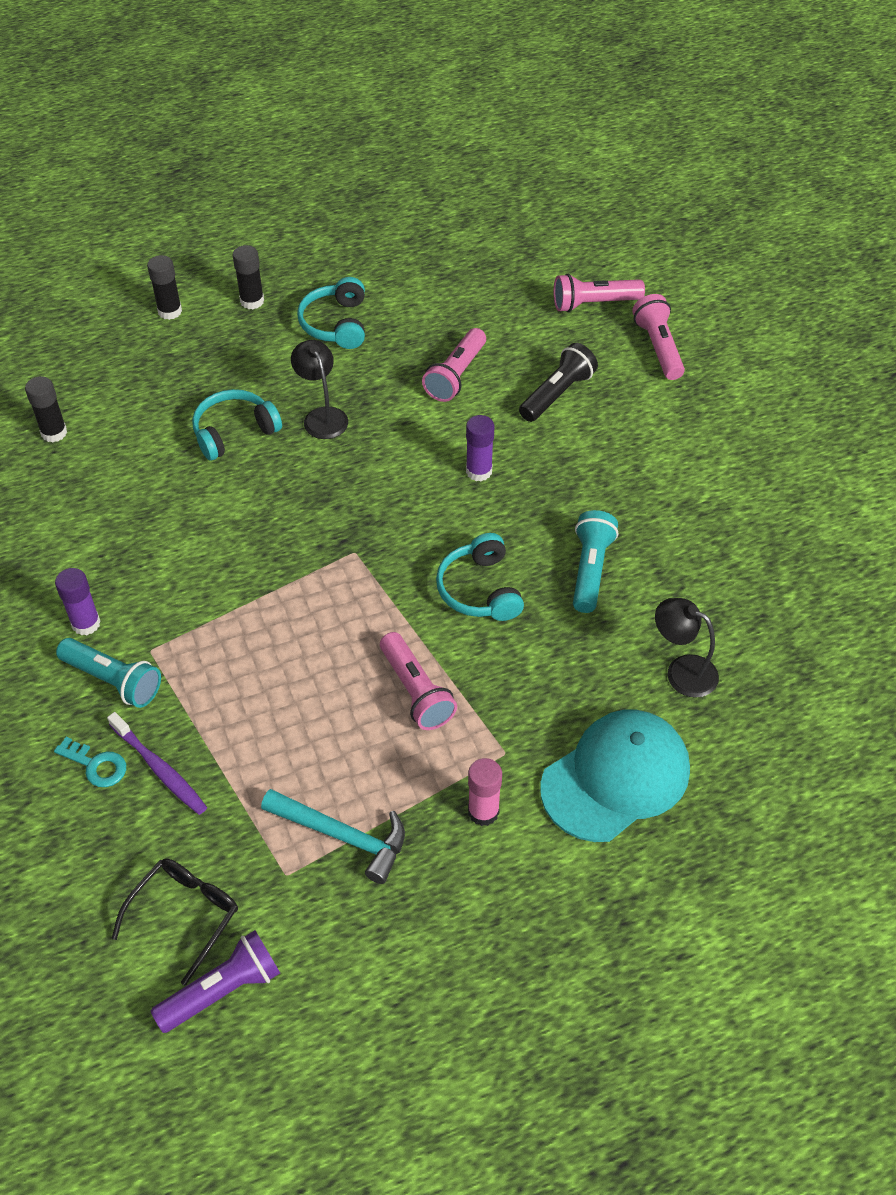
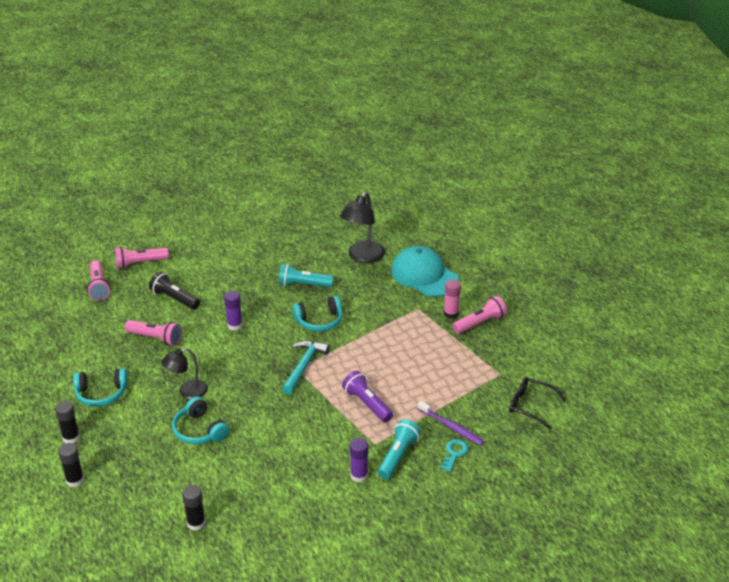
camera: 95 degrees left, 15 degrees down
purple toothbrush [107,712,207,815] -> purple toothbrush turned 90 degrees clockwise [417,401,484,445]
purple flashlight [151,930,280,1033] -> purple flashlight moved to [342,371,393,422]
turquoise hammer [261,789,405,884] -> turquoise hammer moved to [282,340,330,394]
pink flashlight [380,632,457,730] -> pink flashlight moved to [453,296,507,334]
black lamp [655,598,719,698] -> black lamp [340,192,385,263], size x1.52

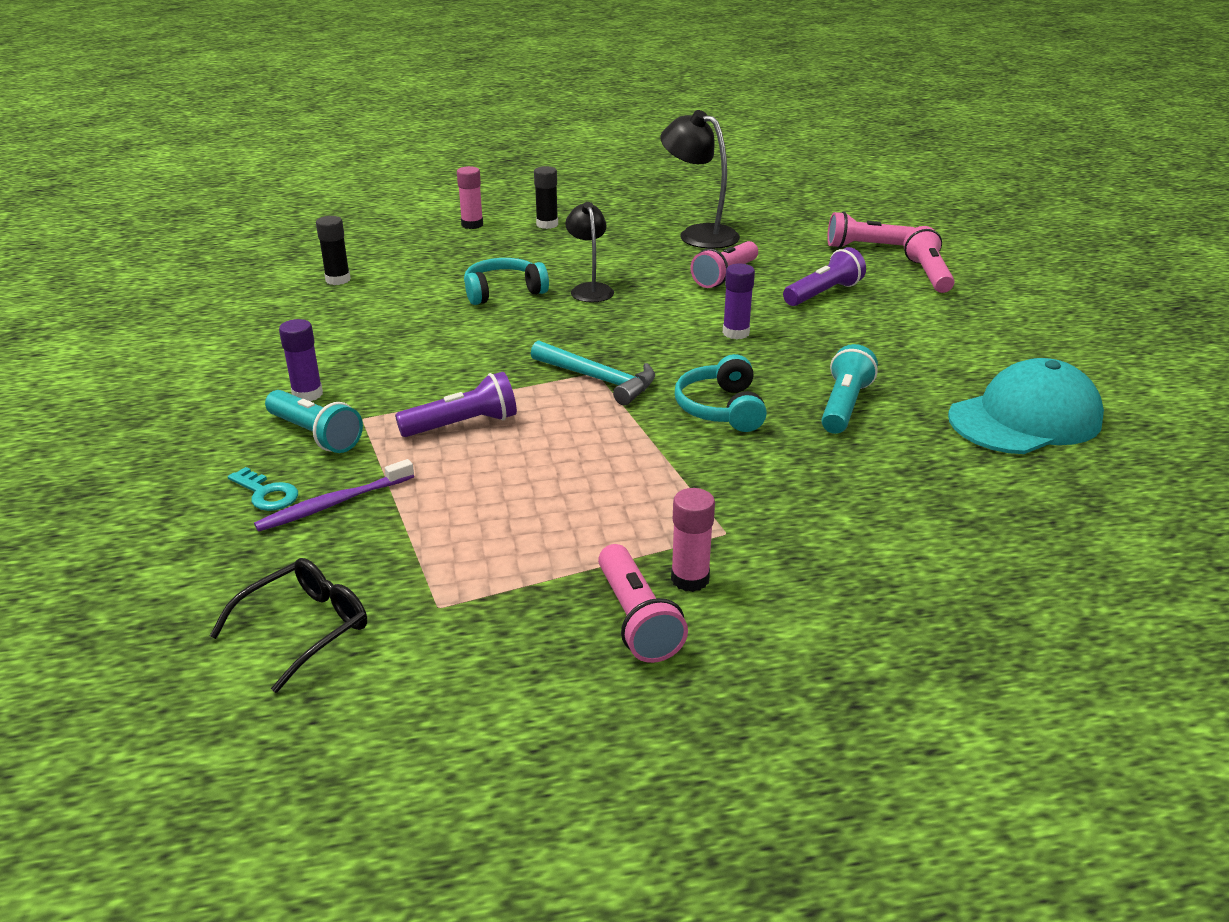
camera: 105 degrees right, 5 degrees down
black glue stick [58,443,84,488] -> pink glue stick [457,166,483,229]
turquoise headphones [73,368,128,407] -> none
black flashlight [149,272,200,310] -> purple flashlight [783,247,866,306]
black lamp [340,192,385,263] -> black lamp moved to [660,110,740,249]
turquoise cap [391,246,460,297] -> turquoise cap moved to [948,358,1104,454]

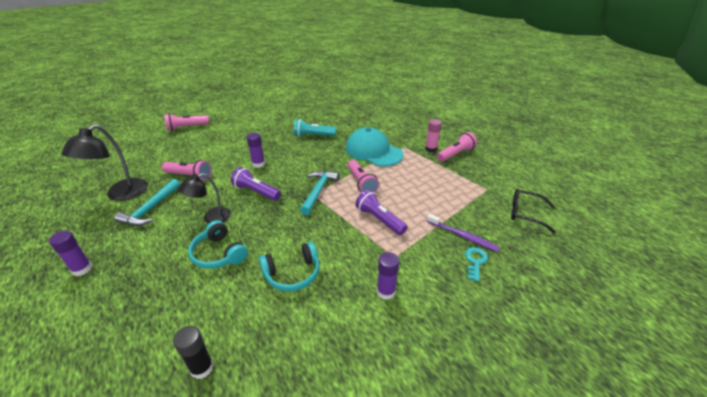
camera: 110 degrees left, 5 degrees up
turquoise flashlight [265,390,363,453] -> none
pink glue stick [457,166,483,229] -> none
black glue stick [534,166,558,229] -> purple glue stick [49,231,92,276]
turquoise headphones [675,354,767,432] -> turquoise headphones moved to [259,242,320,291]
purple flashlight [783,247,866,306] -> purple flashlight moved to [231,167,281,201]
pink flashlight [827,211,914,248] -> pink flashlight moved to [348,160,379,193]
turquoise cap [948,358,1104,454] -> turquoise cap moved to [346,127,403,167]
none -> turquoise hammer [114,179,180,226]

